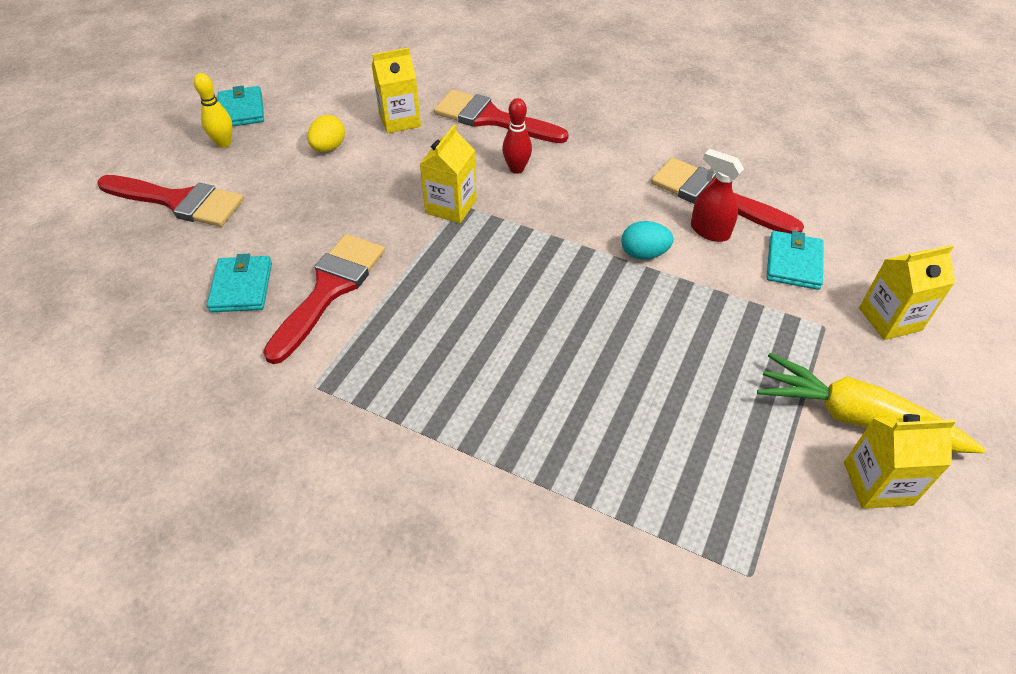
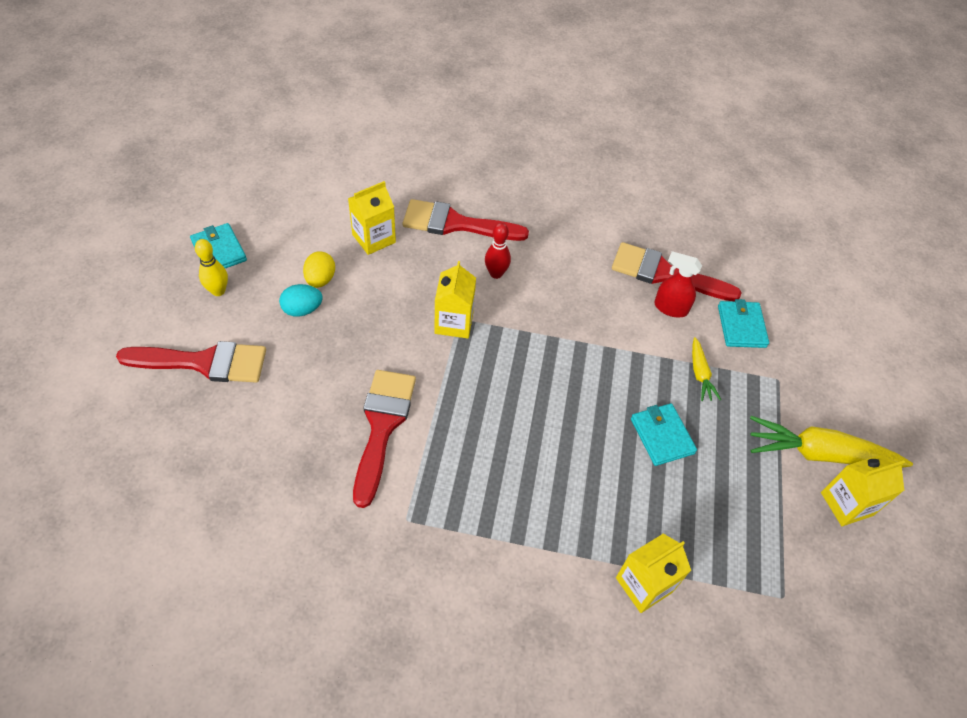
camera: 20 degrees left, 5 degrees up
turquoise wallet [207,254,272,312] -> turquoise wallet moved to [631,403,697,466]
turquoise egg [621,221,673,259] -> turquoise egg moved to [279,284,323,317]
yellow carton [859,245,955,340] -> yellow carton moved to [616,534,691,613]
none -> yellow carrot [692,337,721,401]

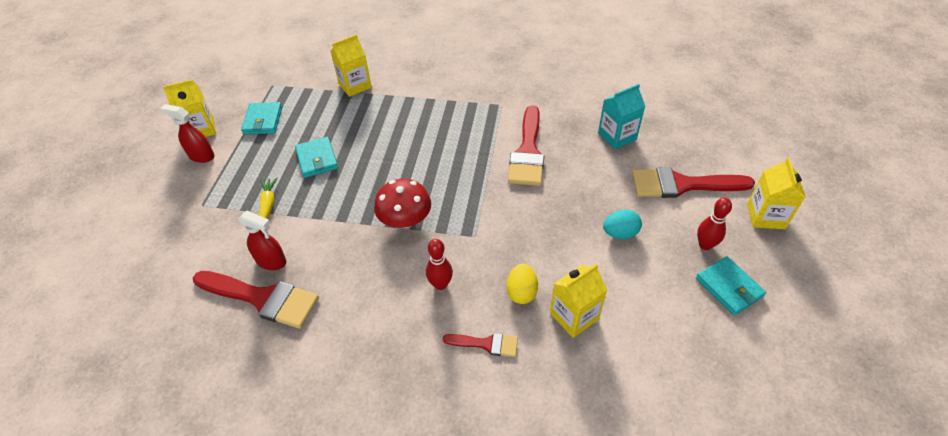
camera: 175 degrees left, 5 degrees down
yellow bowling pin [195,239,228,296] -> red bowling pin [697,198,732,250]
yellow egg [303,251,335,288] -> yellow egg moved to [507,264,538,304]
red brush [402,199,529,241] -> red brush [443,333,518,357], size x0.52
yellow carton [435,261,476,338] -> yellow carton moved to [747,157,806,229]
turquoise wallet [718,299,769,348] -> turquoise wallet moved to [241,102,282,135]
yellow carrot [750,416,913,468] -> red spray bottle [160,104,215,163]
none -> red mushroom [374,179,431,228]
none -> turquoise carton [598,84,646,150]

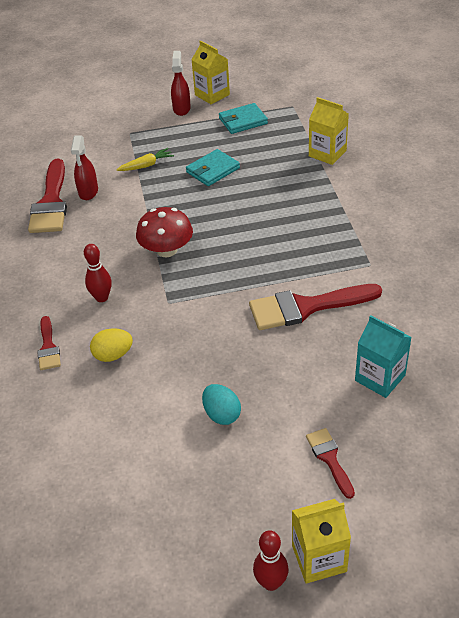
camera: 70 degrees right, 5 degrees down
yellow carton [550,264,607,338] -> none
red brush [632,167,755,198] -> red brush [306,428,355,499], size x0.52
turquoise wallet [696,256,766,316] -> none
red bowling pin [697,198,732,250] -> red bowling pin moved to [253,530,289,591]

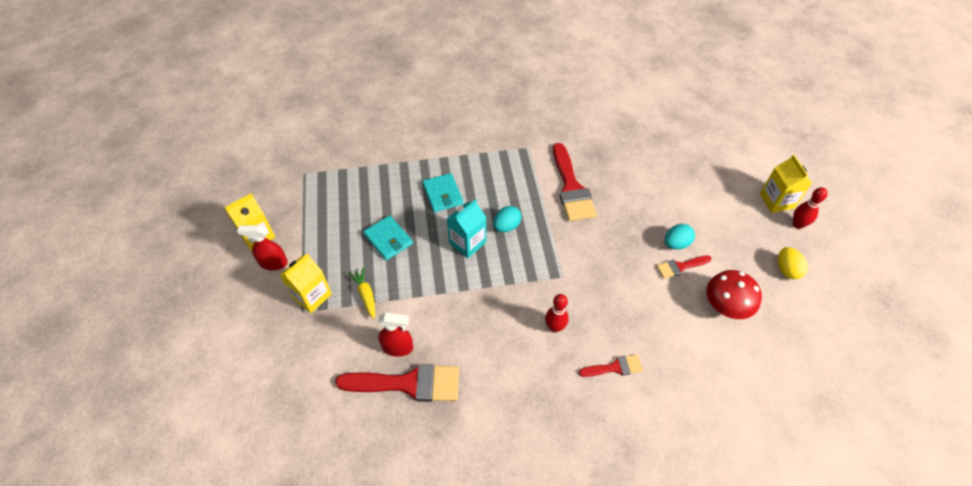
camera: 90 degrees left, 10 degrees up
yellow egg [90,328,133,362] -> yellow egg moved to [778,247,808,279]
red mushroom [136,207,193,257] -> red mushroom moved to [706,270,762,319]
turquoise wallet [219,103,268,134] -> turquoise wallet moved to [423,173,463,212]
red brush [306,428,355,499] -> red brush moved to [657,255,712,279]
yellow carton [309,97,349,165] -> yellow carton moved to [280,253,332,313]
turquoise carton [355,315,412,398] -> turquoise carton moved to [447,199,487,258]
none -> turquoise egg [493,206,521,232]

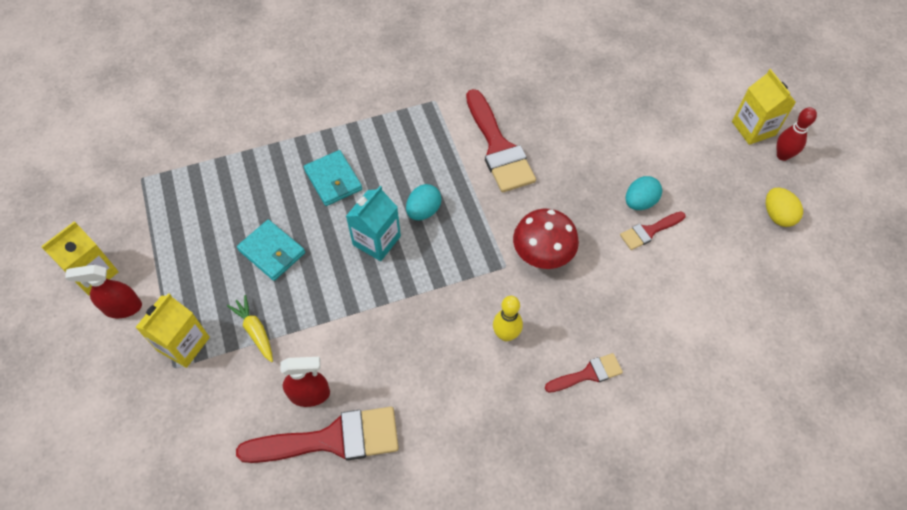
camera: 10 degrees left, 5 degrees up
red bowling pin [545,294,569,333] -> yellow bowling pin [493,296,523,341]
red mushroom [706,270,762,319] -> red mushroom moved to [513,209,579,269]

